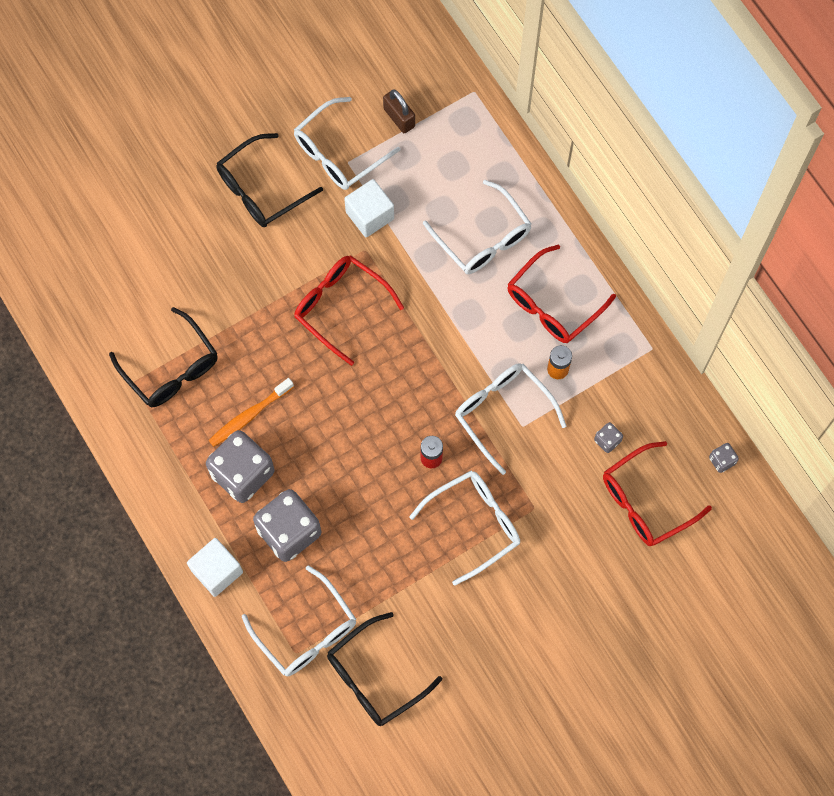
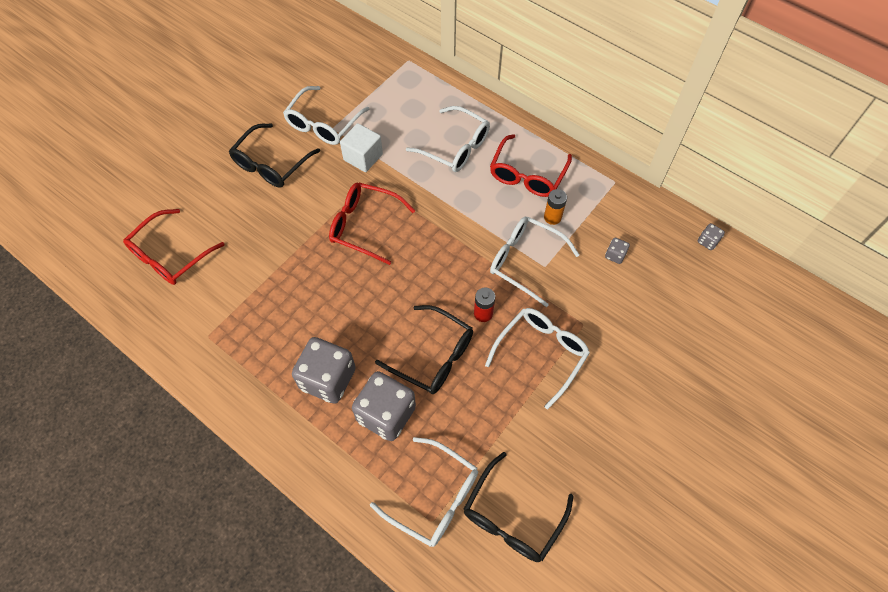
camera: 20 degrees left, 10 degrees down
black glasses [109,307,218,407] -> black glasses moved to [375,305,473,394]
white cube [187,538,243,597] -> none
orange toothbrush [208,378,294,447] -> none
brown padlock [383,90,415,133] -> none
red glasses [603,441,712,546] -> red glasses moved to [123,209,224,285]

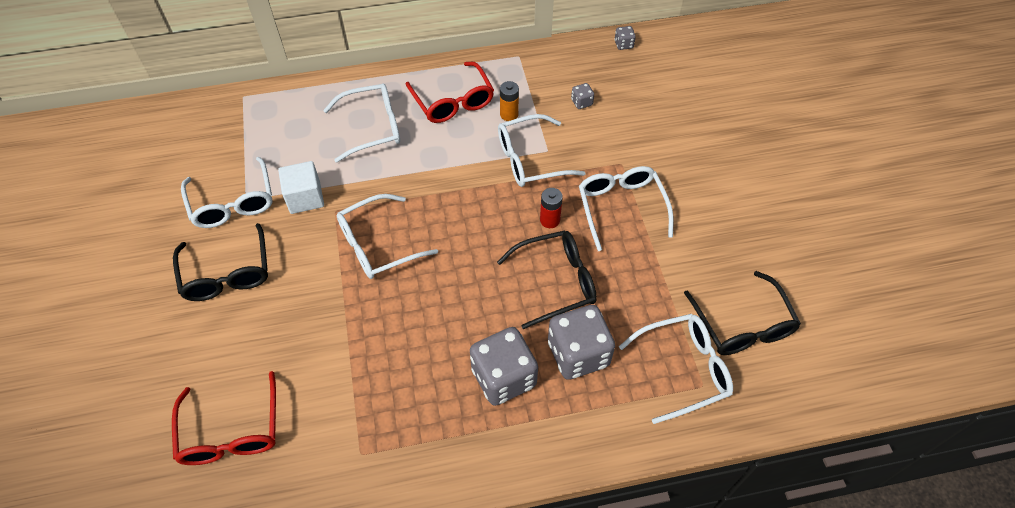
camera: 50 degrees left, 5 degrees down
red glasses [329,183,415,265] -> white glasses [337,194,438,279]

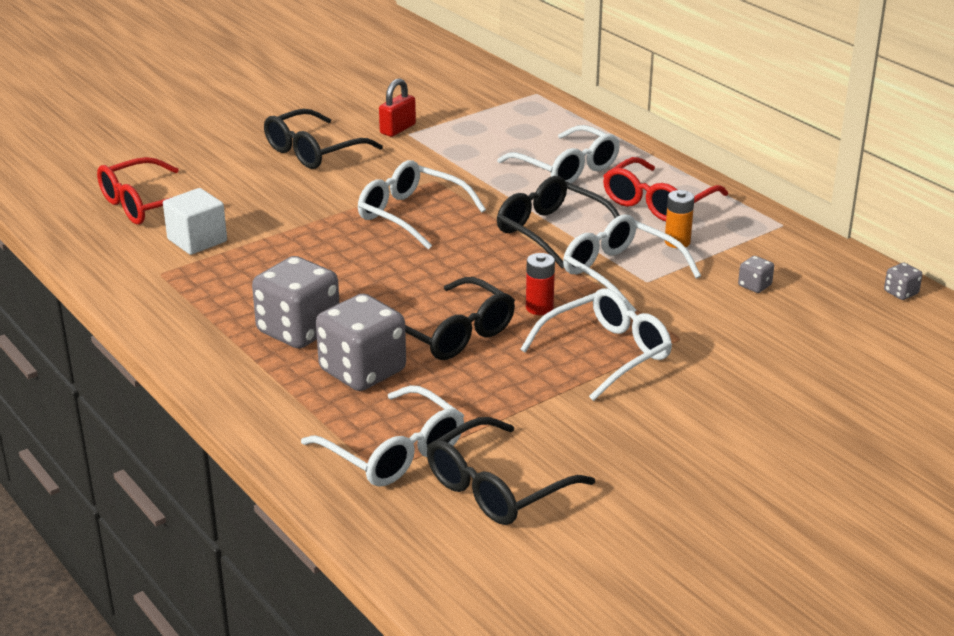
camera: 65 degrees right, 25 degrees down
white glasses [181,157,273,228] -> red padlock [379,78,416,137]
white cube [278,161,324,214] -> white cube moved to [163,188,227,255]
none -> black glasses [497,176,620,269]

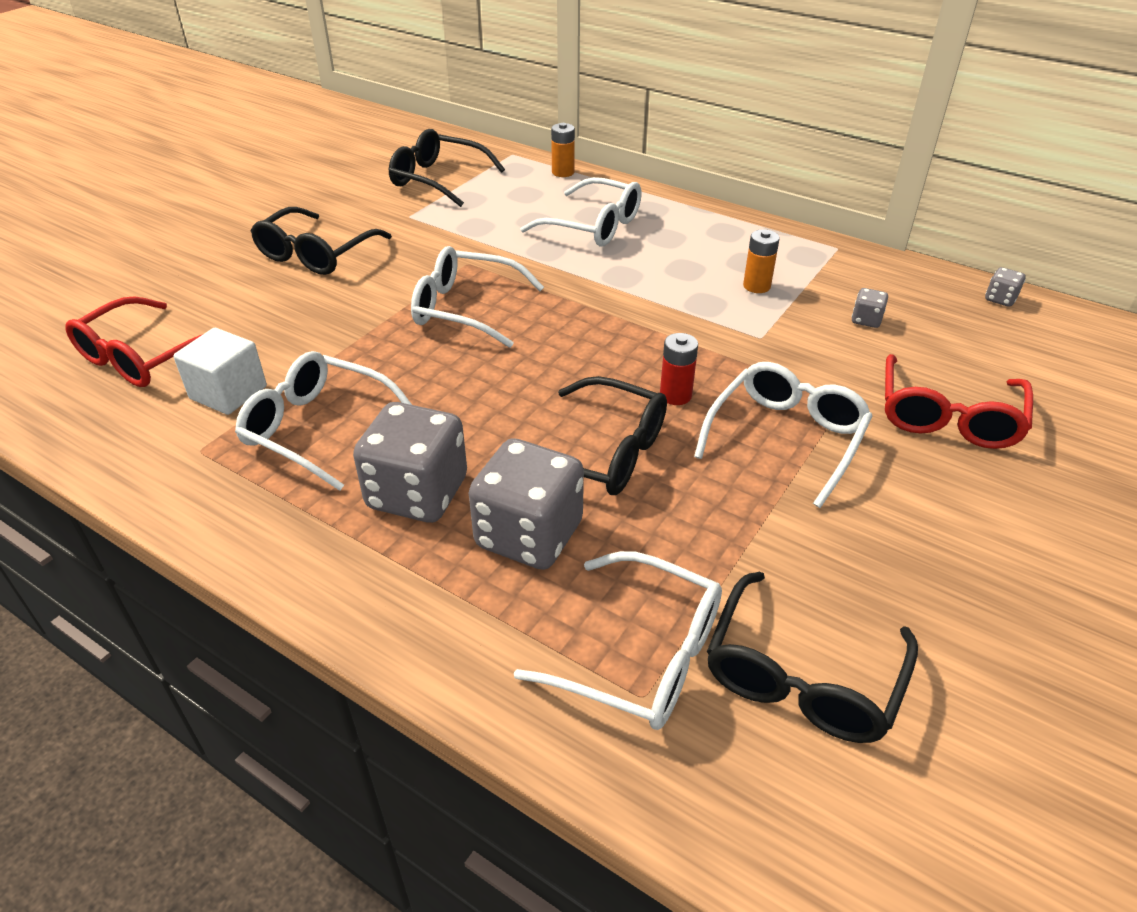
camera: 20 degrees left, 10 degrees up
red padlock [379,78,416,137] -> none
black glasses [497,176,620,269] -> black glasses moved to [389,129,505,207]
white glasses [563,214,701,312] -> white glasses moved to [235,351,412,491]
red glasses [603,157,728,221] -> red glasses moved to [885,354,1033,449]
none -> orange battery [551,123,575,177]

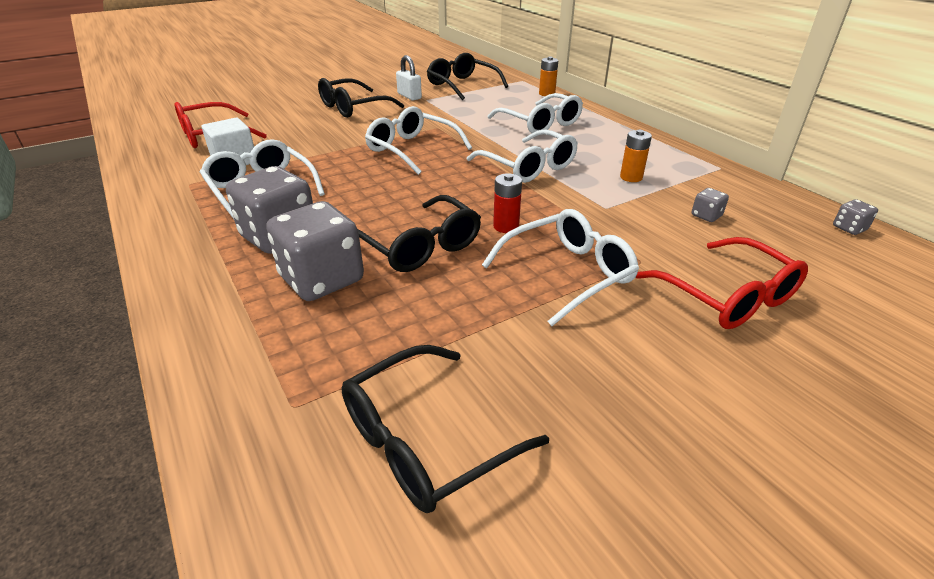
camera: 25 degrees right, 5 degrees down
white glasses [514,551,722,730] -> white glasses moved to [466,129,578,183]
red glasses [885,354,1033,449] -> red glasses turned 75 degrees counterclockwise [636,237,808,329]
none -> white padlock [396,55,422,100]

